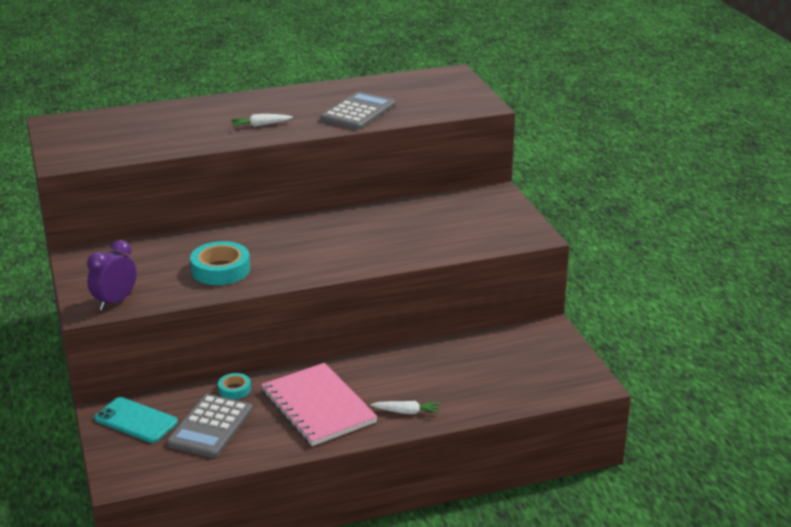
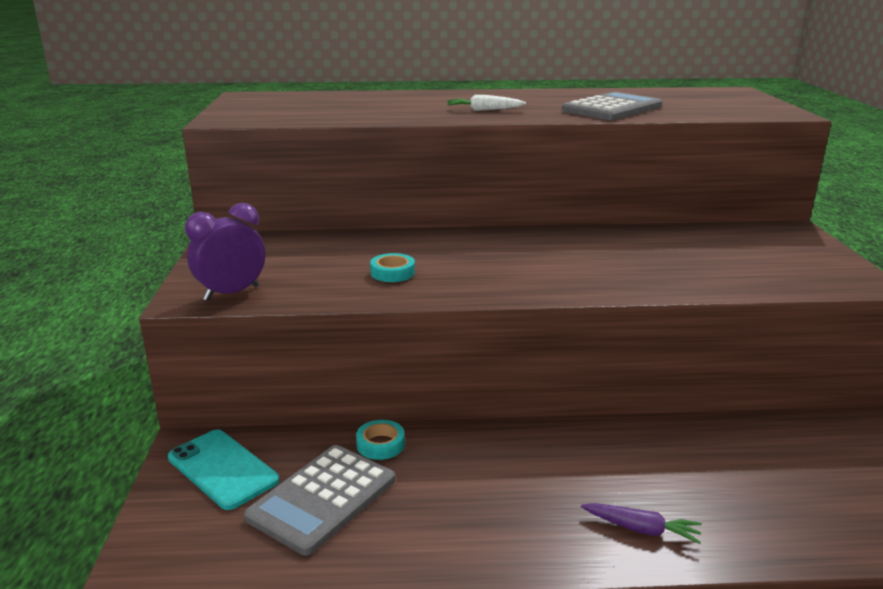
camera: 15 degrees right, 5 degrees down
turquoise tape [190,241,250,285] -> turquoise tape [370,253,415,282], size x0.54
pink notebook [261,363,378,446] -> none
white carrot [371,401,440,414] -> purple carrot [581,503,702,544]

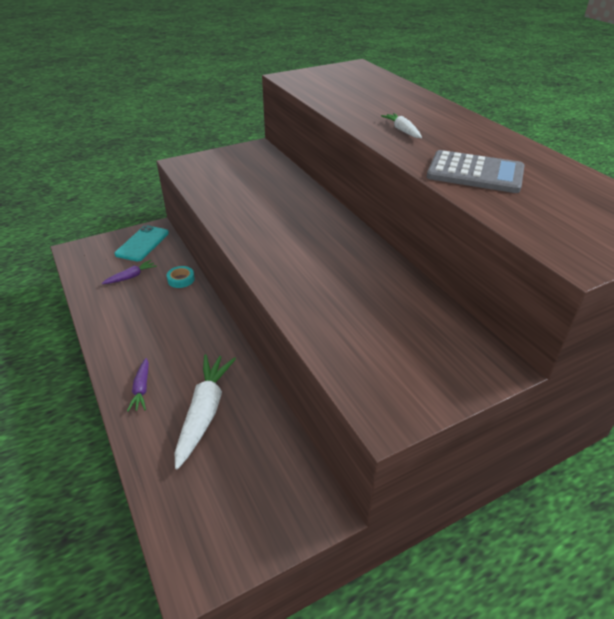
camera: 65 degrees right, 15 degrees up
purple clock [185,203,265,301] -> none
grey calculator [244,445,395,556] -> purple carrot [102,260,157,284]
turquoise tape [370,253,415,282] -> none
none -> white carrot [175,354,236,469]

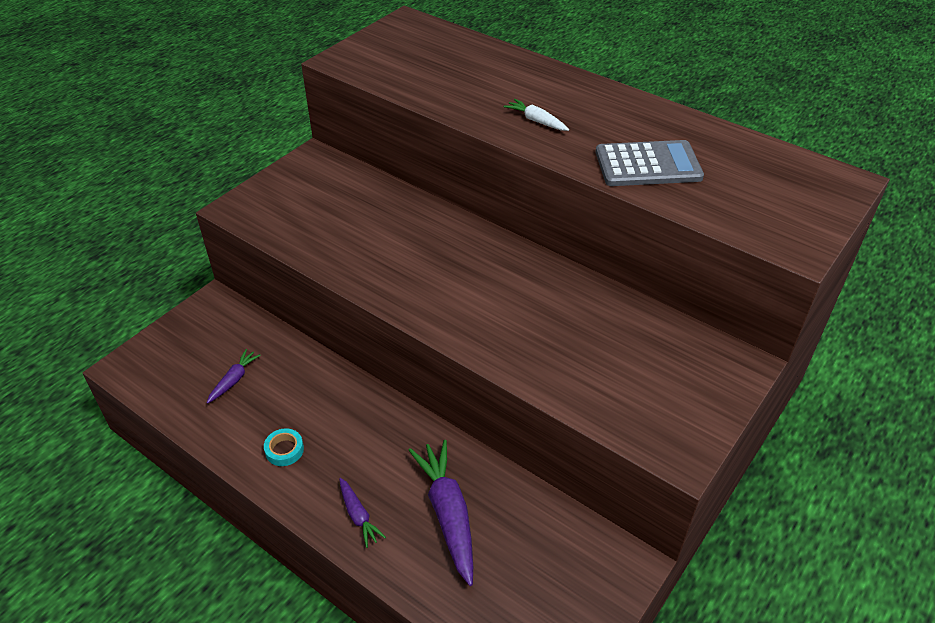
camera: 25 degrees left, 5 degrees up
turquoise phone [115,225,169,262] -> none
turquoise tape [167,266,195,288] -> turquoise tape moved to [264,428,304,466]
white carrot [175,354,236,469] -> purple carrot [409,440,473,586]

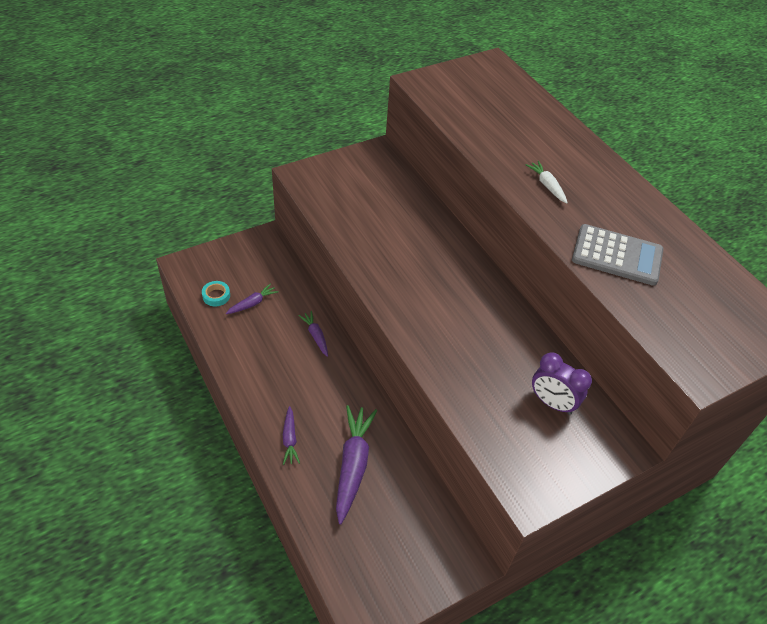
camera: 20 degrees right, 5 degrees up
turquoise tape [264,428,304,466] -> turquoise tape moved to [202,281,230,307]
none -> purple carrot [298,311,328,357]
none -> purple clock [532,352,592,415]

